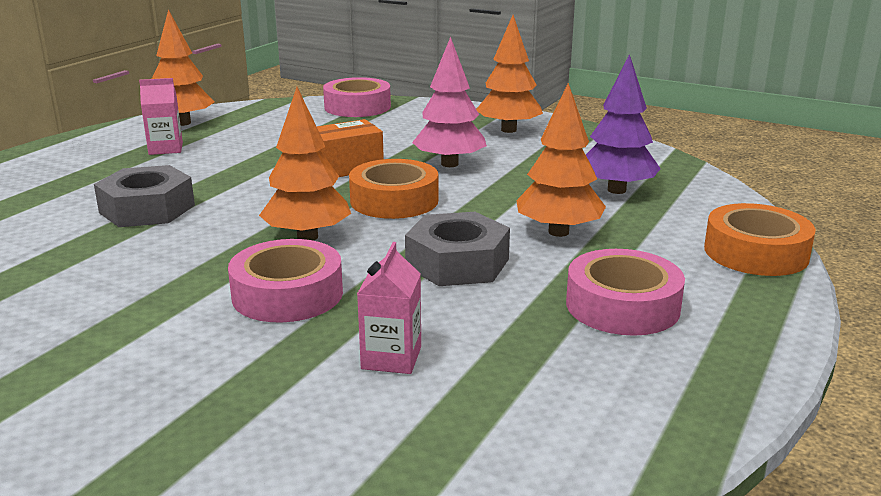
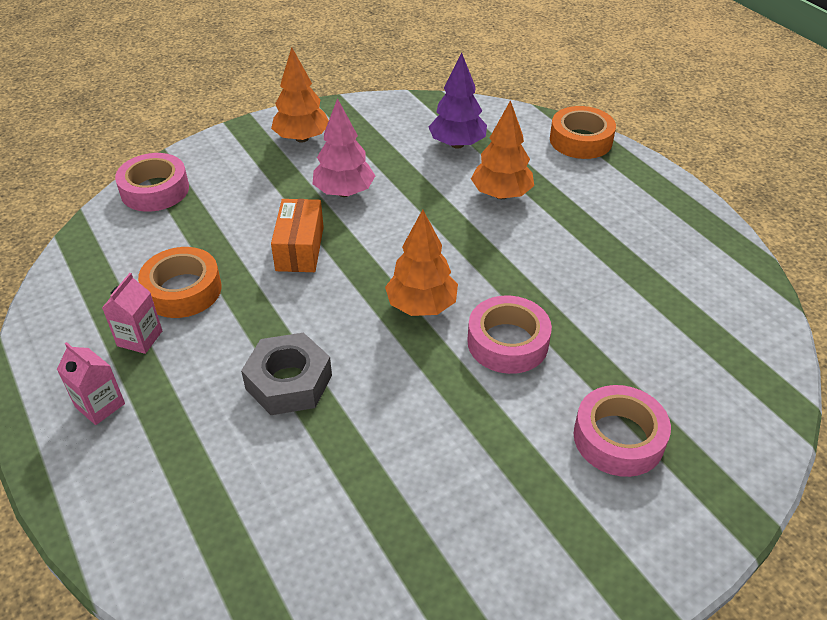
camera: 60 degrees left, 20 degrees up
orange tree [152,9,214,126] -> none
orange tape [349,159,438,219] -> orange tape moved to [138,247,222,318]
pink carton [357,242,421,374] -> pink carton moved to [57,342,125,425]
grey nut [405,212,510,286] -> none
pink tape [566,249,685,336] -> pink tape moved to [574,385,671,477]

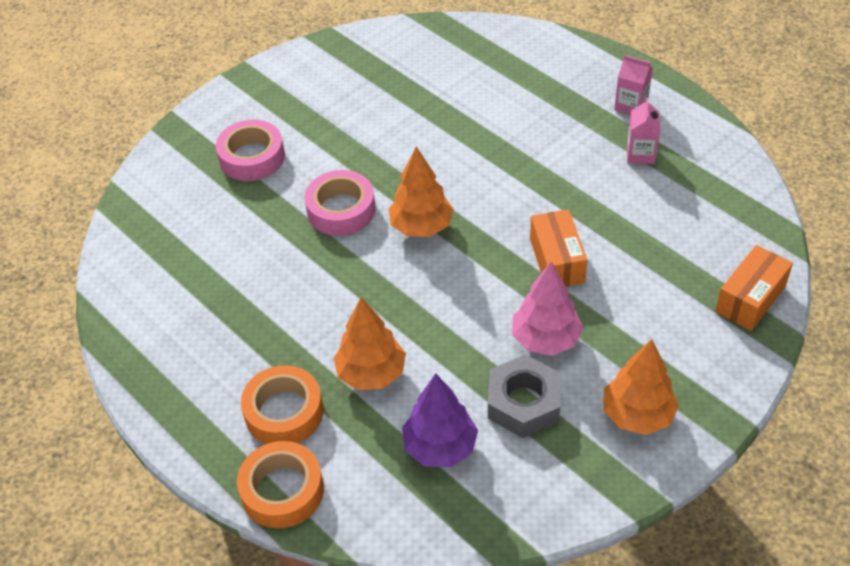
camera: 170 degrees right, 5 degrees up
pink tape [115,153,189,212] -> orange box [715,245,793,331]
orange tape [138,247,222,318] -> orange tape moved to [241,365,324,444]
grey nut [241,332,332,415] -> grey nut moved to [488,355,561,438]

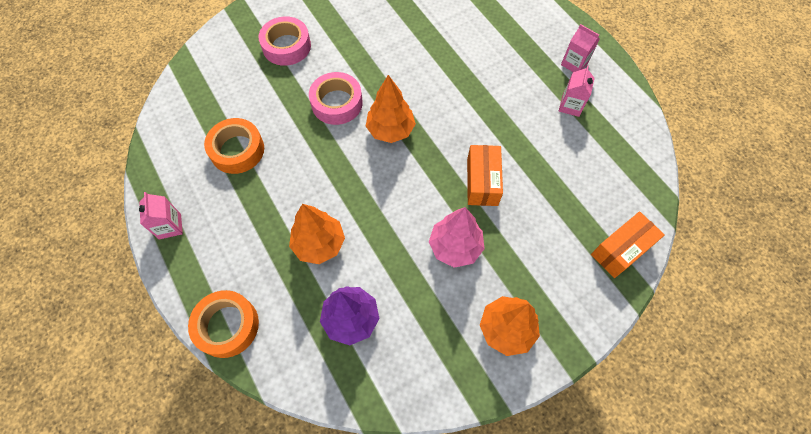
camera: 10 degrees right, 15 degrees up
orange tape [241,365,324,444] -> orange tape moved to [204,118,264,174]
grey nut [488,355,561,438] -> none
none -> pink carton [139,192,183,240]

